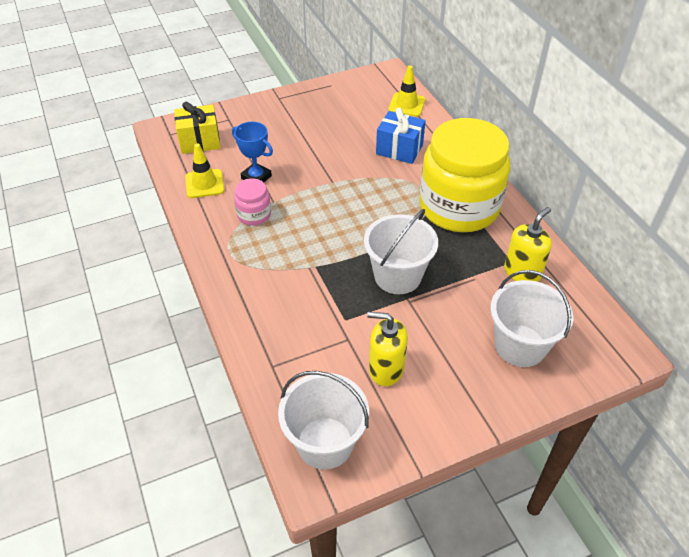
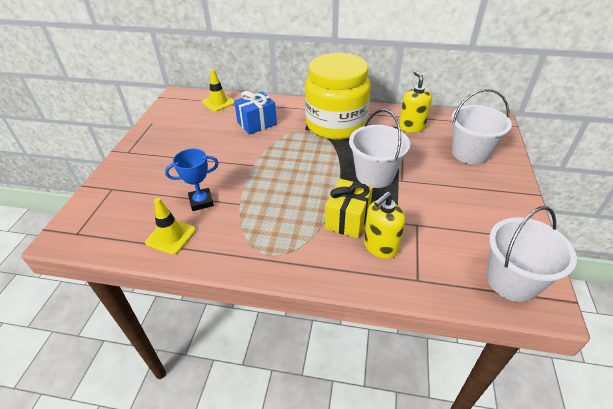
camera: 55 degrees left, 5 degrees down
yellow gift [174,102,220,154] -> yellow gift moved to [325,179,373,238]
pink jar [234,178,271,226] -> none
yellow soap dispenser [367,312,408,386] -> yellow soap dispenser moved to [364,191,405,259]

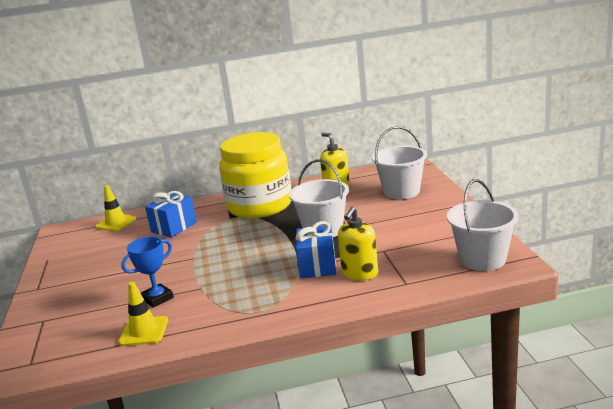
camera: 20 degrees left, 20 degrees down
yellow gift [325,179,373,238] -> blue gift [296,221,336,278]

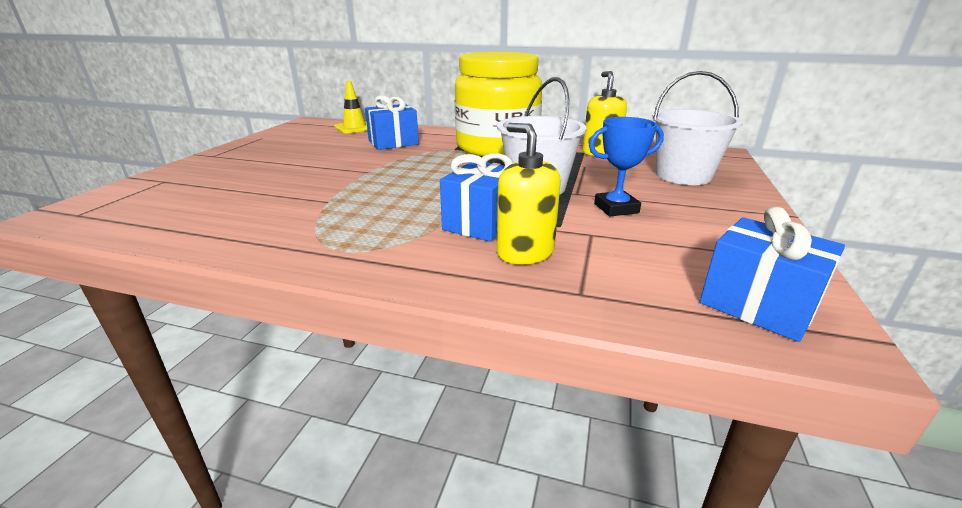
camera: 25 degrees right, 5 degrees up
yellow traffic cone [119,281,168,346] -> none
blue trophy [121,237,174,308] -> blue trophy moved to [589,117,664,216]
yellow soap dispenser [338,206,378,280] -> yellow soap dispenser turned 90 degrees clockwise [497,123,561,264]
white bucket [447,179,519,271] -> blue gift [700,207,845,342]

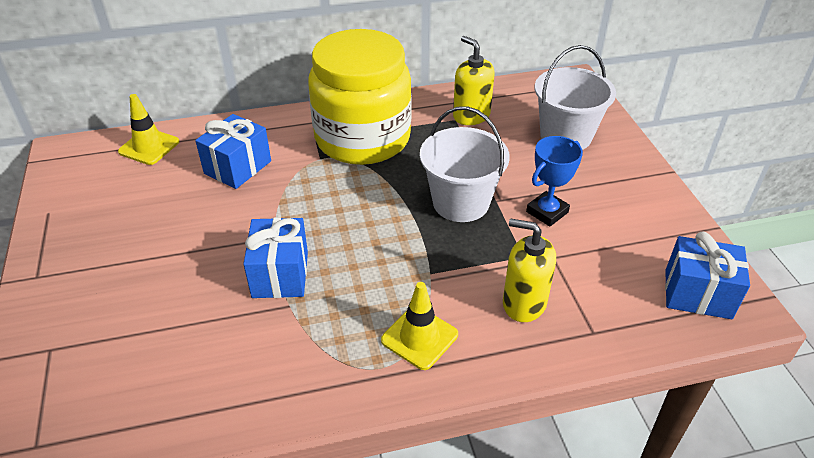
camera: 30 degrees left, 15 degrees up
blue gift [440,153,513,242] -> blue gift moved to [243,217,308,298]
none -> yellow traffic cone [381,282,458,370]

